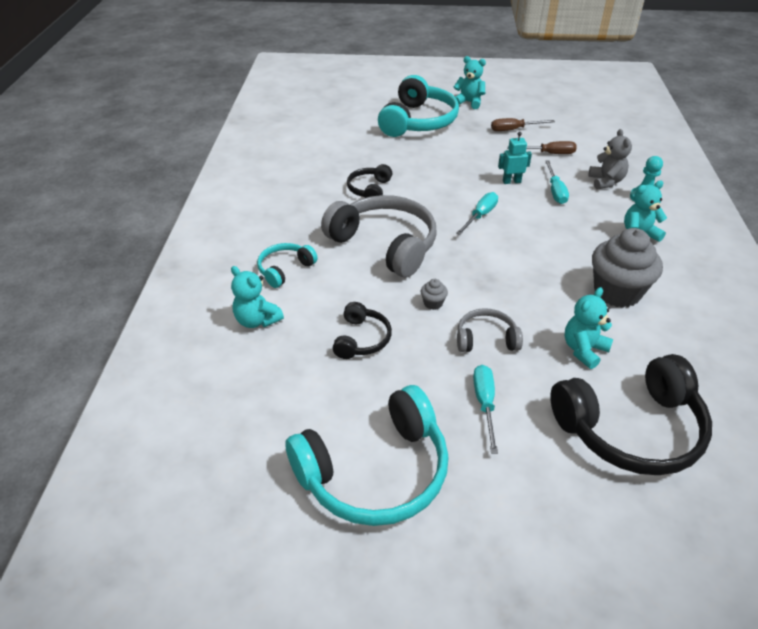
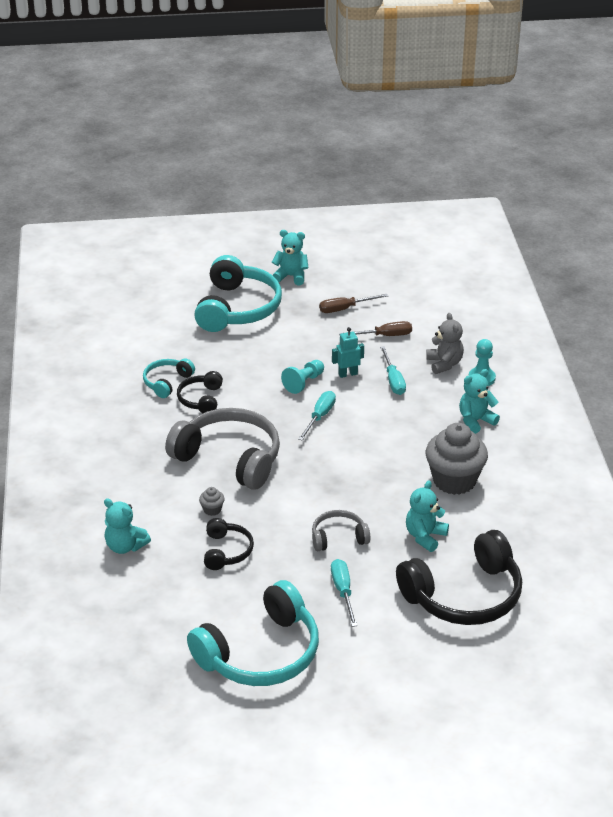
camera: 10 degrees left, 5 degrees down
turquoise headphones [257,243,318,288] -> turquoise headphones moved to [143,358,195,398]
grey cupcake [421,279,448,310] -> grey cupcake moved to [199,487,225,516]
none -> turquoise pawn [281,360,324,394]

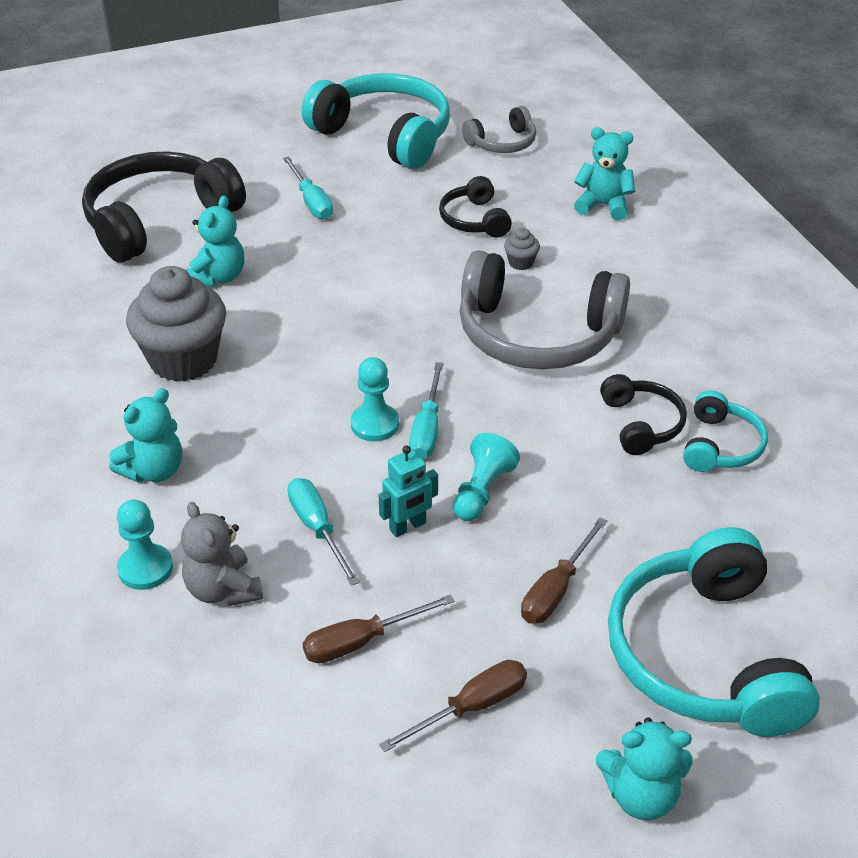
camera: 165 degrees right, 5 degrees up
turquoise headphones [187,580,319,686] -> turquoise headphones turned 90 degrees clockwise [302,73,450,169]
grey headphones [312,510,371,551] -> grey headphones moved to [462,106,536,153]
none -> turquoise pawn [350,357,399,441]
none -> brown screwdriver [521,517,607,624]

